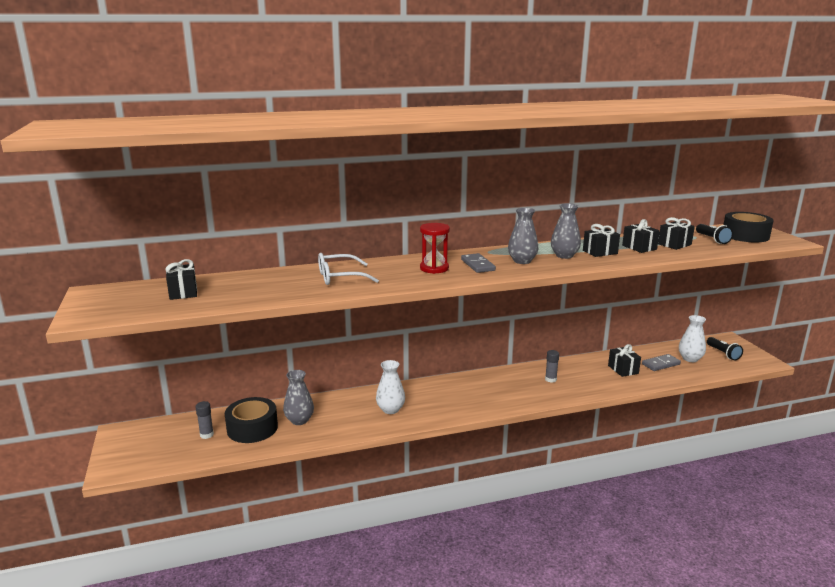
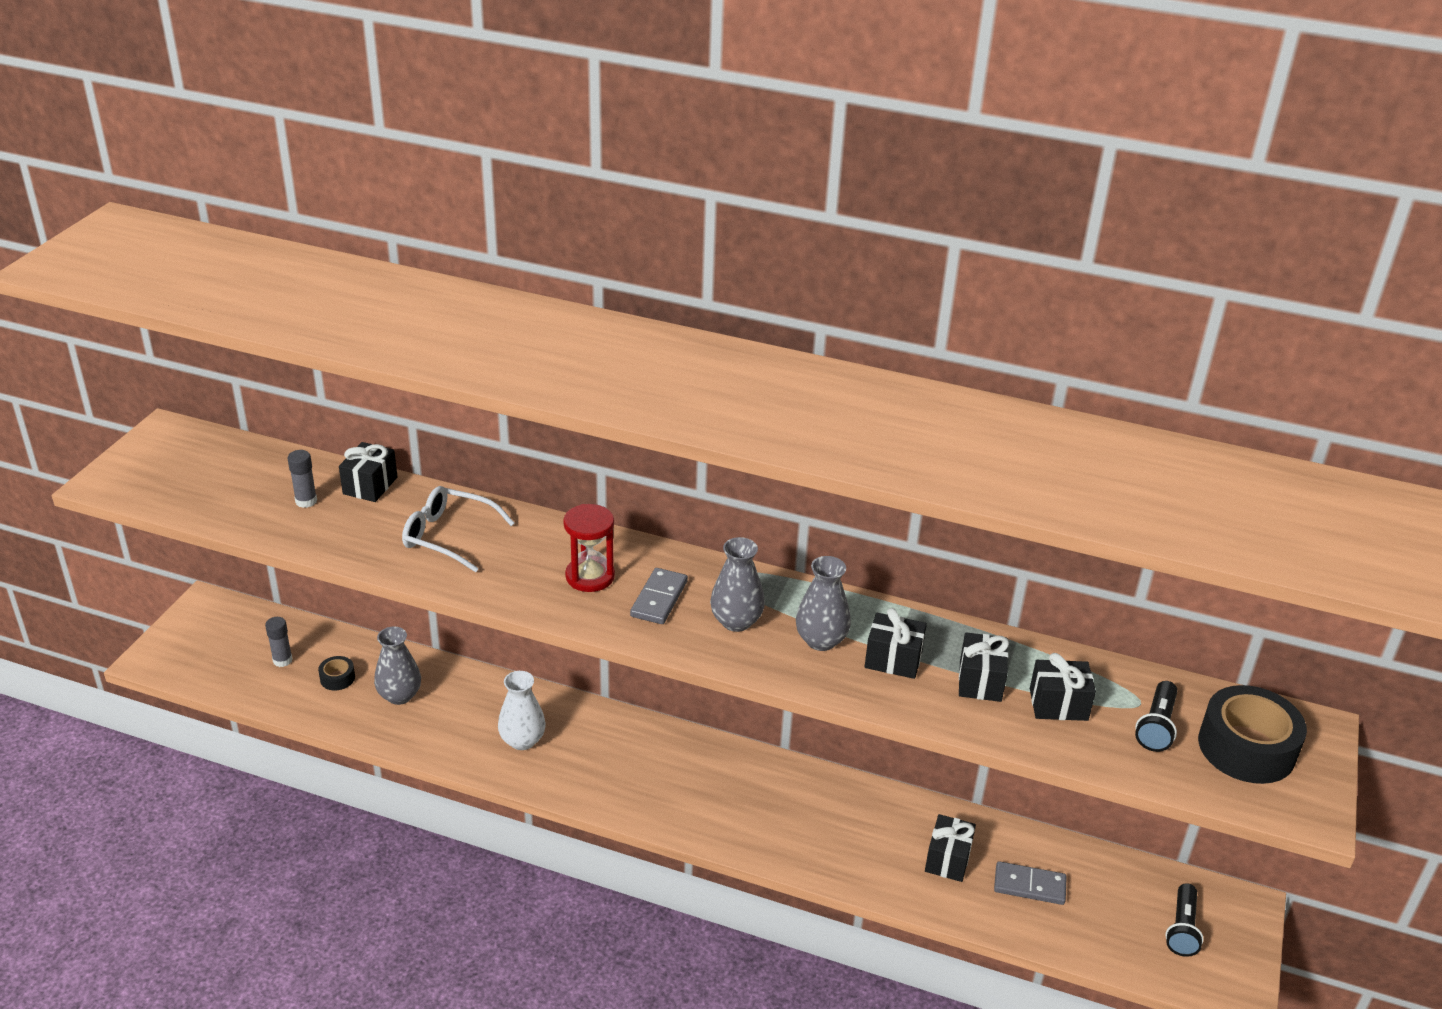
camera: 35 degrees right, 15 degrees up
black gift [165,259,197,300] -> black gift moved to [339,442,398,502]
black tape [225,397,278,443] -> black tape [318,656,355,691], size x0.47
grey glue stick [545,350,559,383] -> grey glue stick moved to [288,450,317,508]
white vase [679,315,706,362] -> none

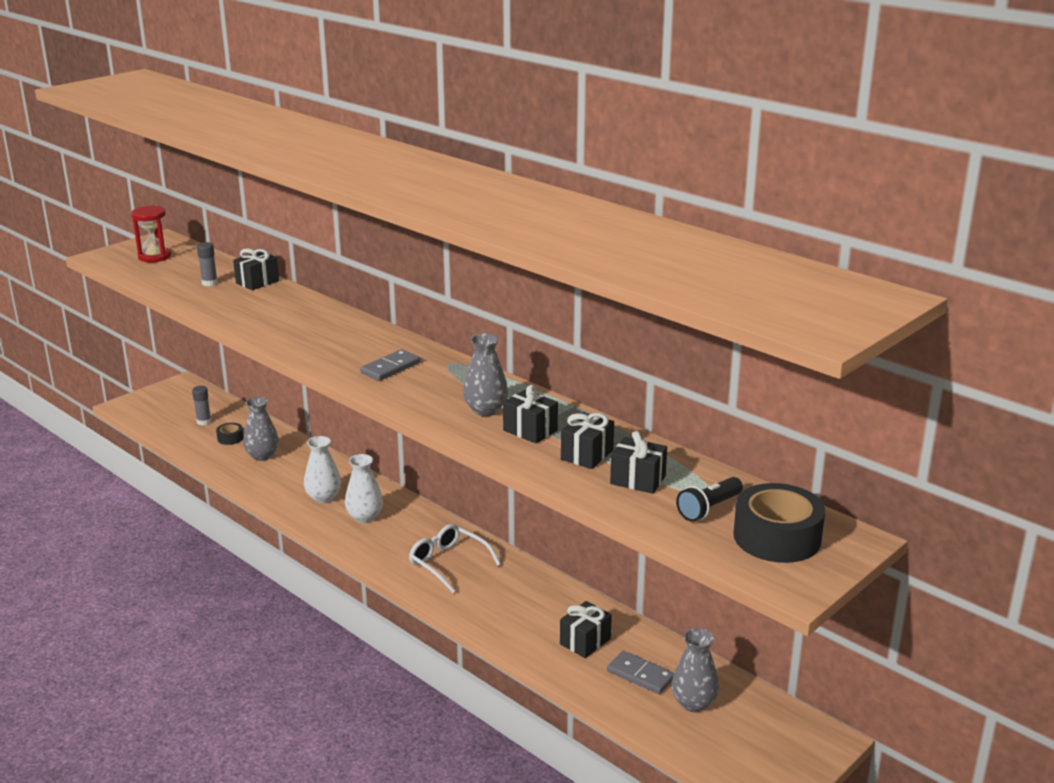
camera: 25 degrees right, 10 degrees down
white glasses [402,486,514,572] -> white glasses moved to [409,524,501,594]
red hourglass [563,504,615,592] -> red hourglass moved to [131,205,171,262]
grey vase [710,537,765,632] -> grey vase moved to [671,628,719,712]
black flashlight [1165,883,1204,957] -> none
none -> white vase [345,454,383,523]

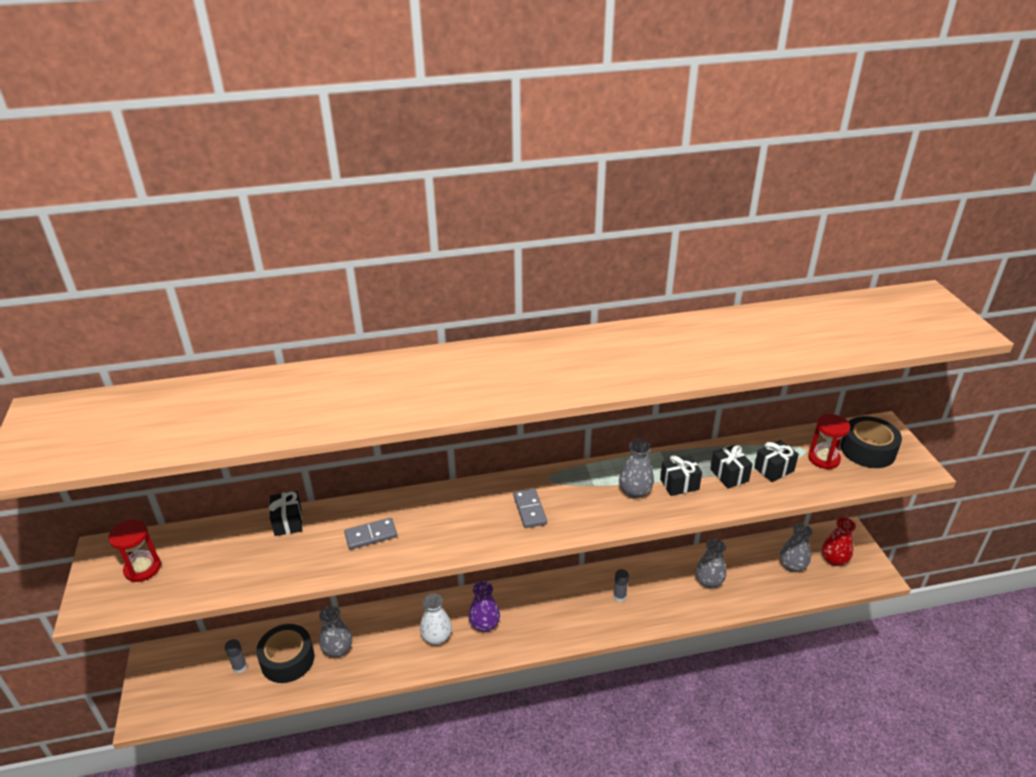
camera: 55 degrees left, 10 degrees up
grey glue stick [197,242,218,286] -> grey glue stick moved to [613,569,629,602]
black tape [216,423,244,445] -> black tape [256,624,315,683], size x2.15
white vase [345,454,383,523] -> purple vase [469,581,500,632]
white glasses [409,524,501,594] -> none
black gift [560,601,612,658] -> grey vase [696,539,726,588]
grey domino [607,651,674,694] -> grey domino moved to [344,518,397,550]
black flashlight [676,477,743,522] -> red hourglass [808,414,850,469]
none -> red vase [822,518,856,566]

